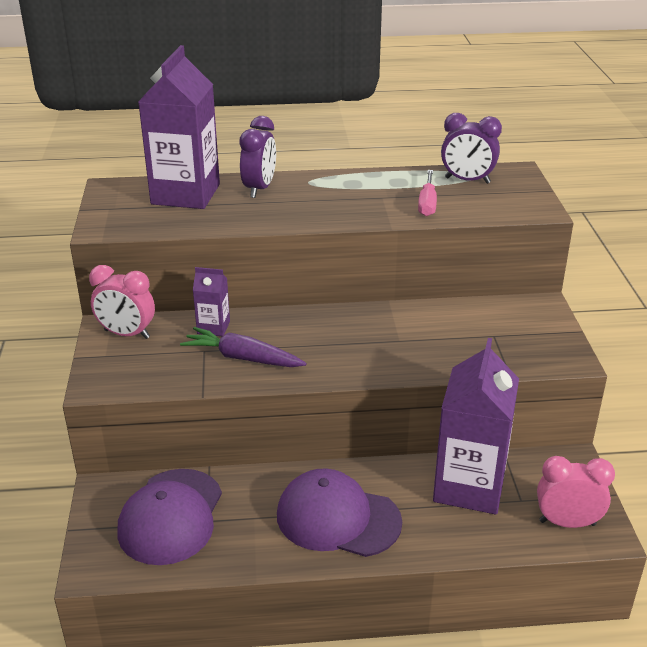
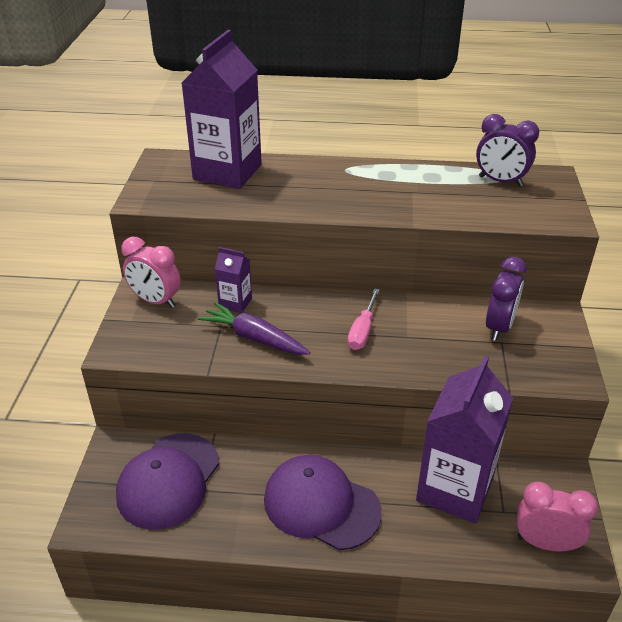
camera: 10 degrees right, 5 degrees up
purple clock [240,116,276,198] -> purple clock moved to [486,257,527,341]
pink screwdriver [418,170,437,216] -> pink screwdriver moved to [347,288,380,350]

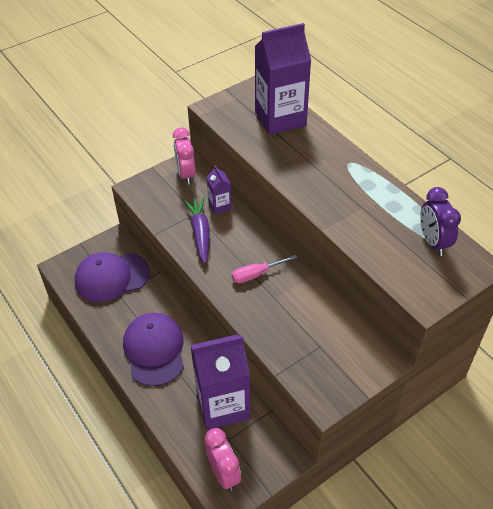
camera: 50 degrees right, 10 degrees up
purple clock [486,257,527,341] -> none

